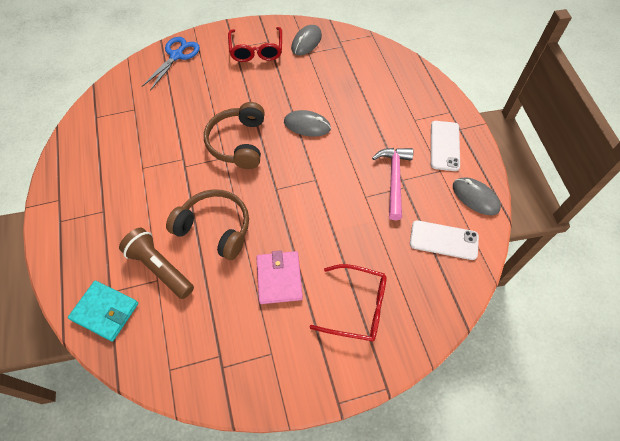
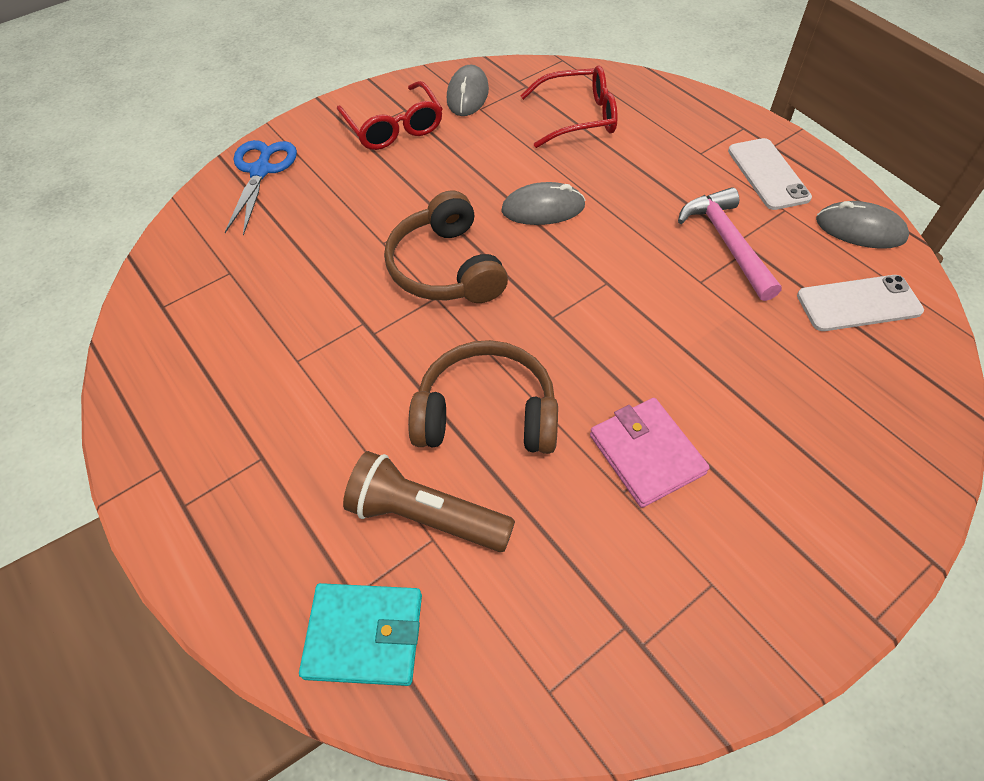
camera: 20 degrees left, 5 degrees down
red glasses [310,264,387,342] -> red glasses moved to [520,65,617,148]

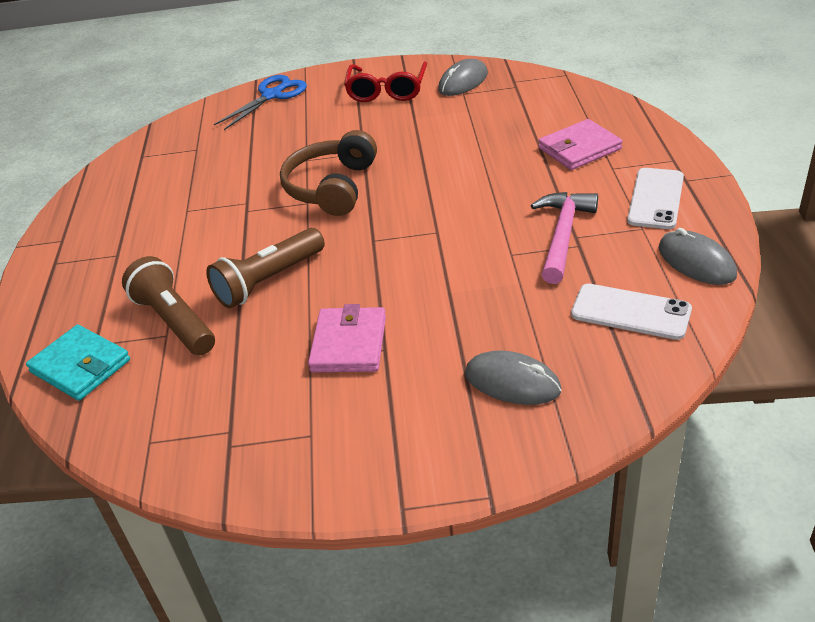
camera: 35 degrees right, 15 degrees down
brown headphones [408,340,558,454] -> brown flashlight [206,228,325,308]
grey mouse [501,182,586,225] -> grey mouse moved to [465,350,561,405]
red glasses [520,65,617,148] -> none
none -> pink wallet [538,119,623,170]

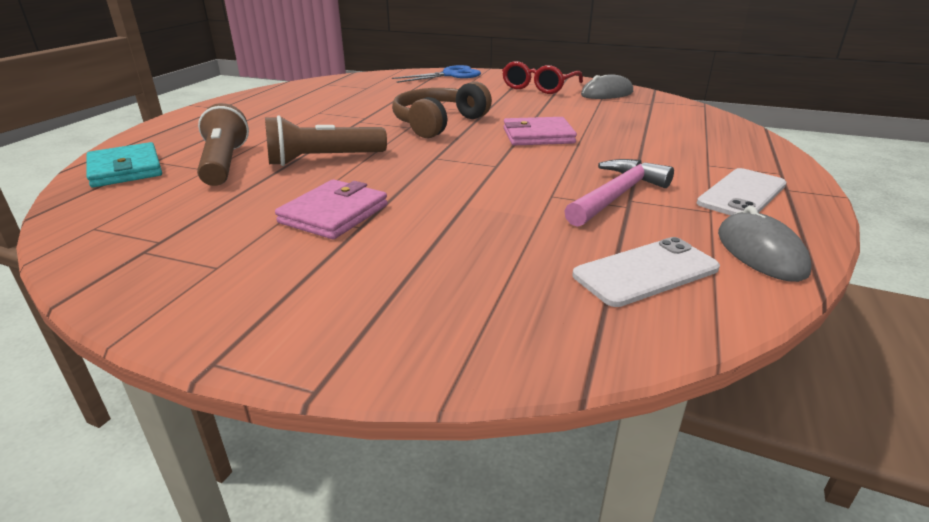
camera: 20 degrees right, 10 degrees down
grey mouse [465,350,561,405] -> none
pink wallet [538,119,623,170] -> pink wallet moved to [503,117,577,145]
white phone [571,284,692,340] -> white phone turned 75 degrees counterclockwise [572,237,720,307]

